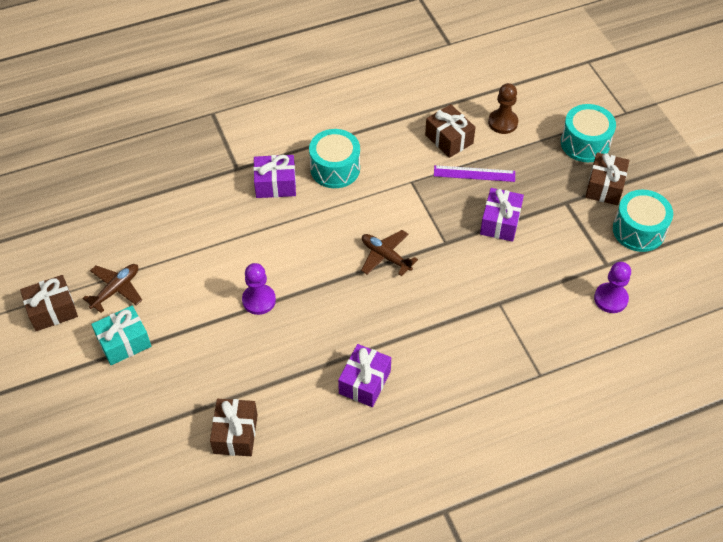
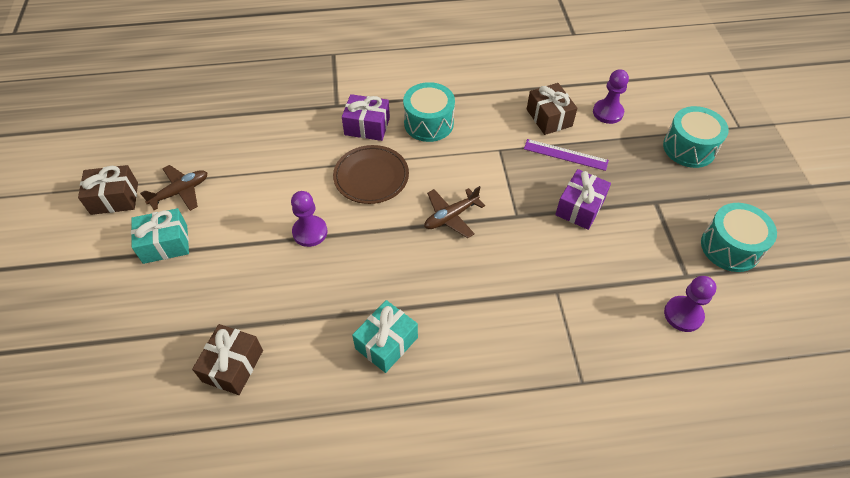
camera: 15 degrees right, 0 degrees up
purple gift [338,344,391,407] -> turquoise gift [352,300,418,373]
brown plane [361,230,418,276] -> brown plane turned 90 degrees counterclockwise [425,186,485,238]
brown pawn [488,83,518,134] -> purple pawn [593,69,629,124]
brown gift [585,152,629,205] -> none
none -> brown plate [333,145,409,204]

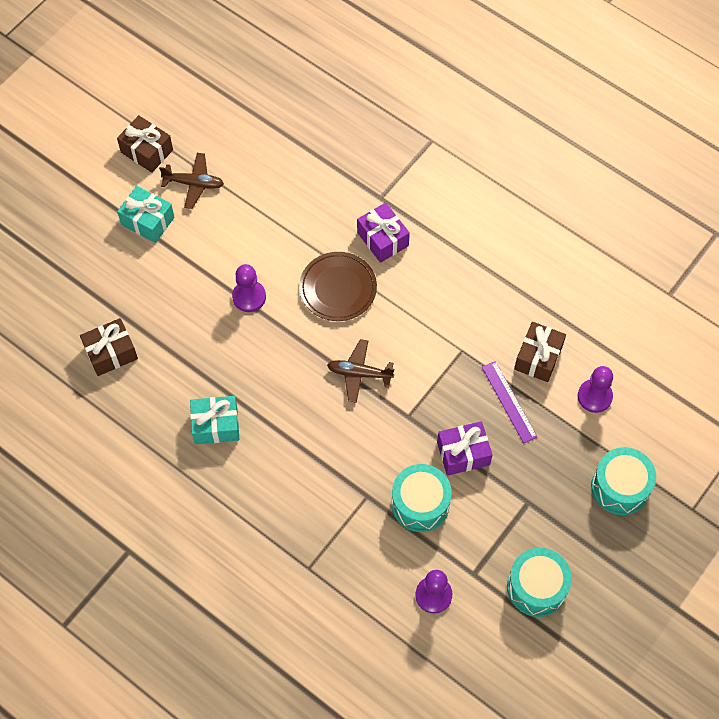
camera: 45 degrees right, 10 degrees up
turquoise drum [403,82,455,142] -> turquoise drum moved to [391,464,452,532]

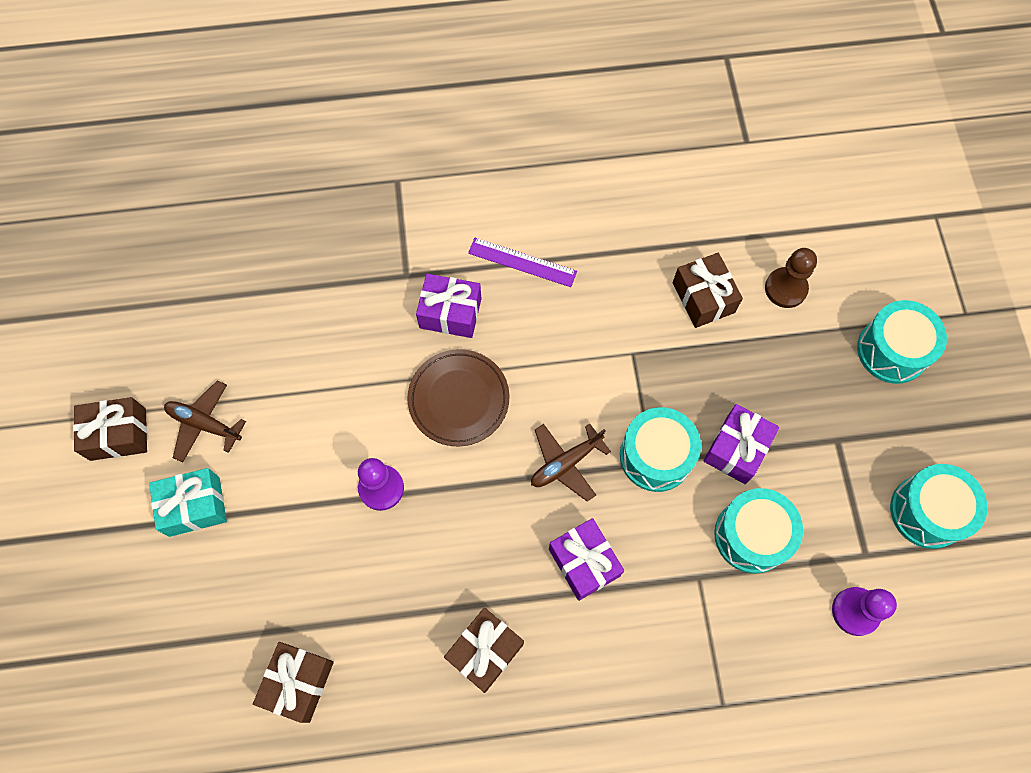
camera: 45 degrees left, 5 degrees up
brown plane [159,153,224,209] -> brown plane turned 120 degrees counterclockwise [164,381,246,462]
turquoise gift [190,396,239,444] -> brown gift [444,608,524,693]
purple ruler [482,361,537,443] -> purple ruler moved to [468,238,577,287]
purple pawn [578,366,613,413] -> brown pawn [765,248,817,308]
none -> purple gift [549,518,624,601]
none -> turquoise drum [620,407,701,492]

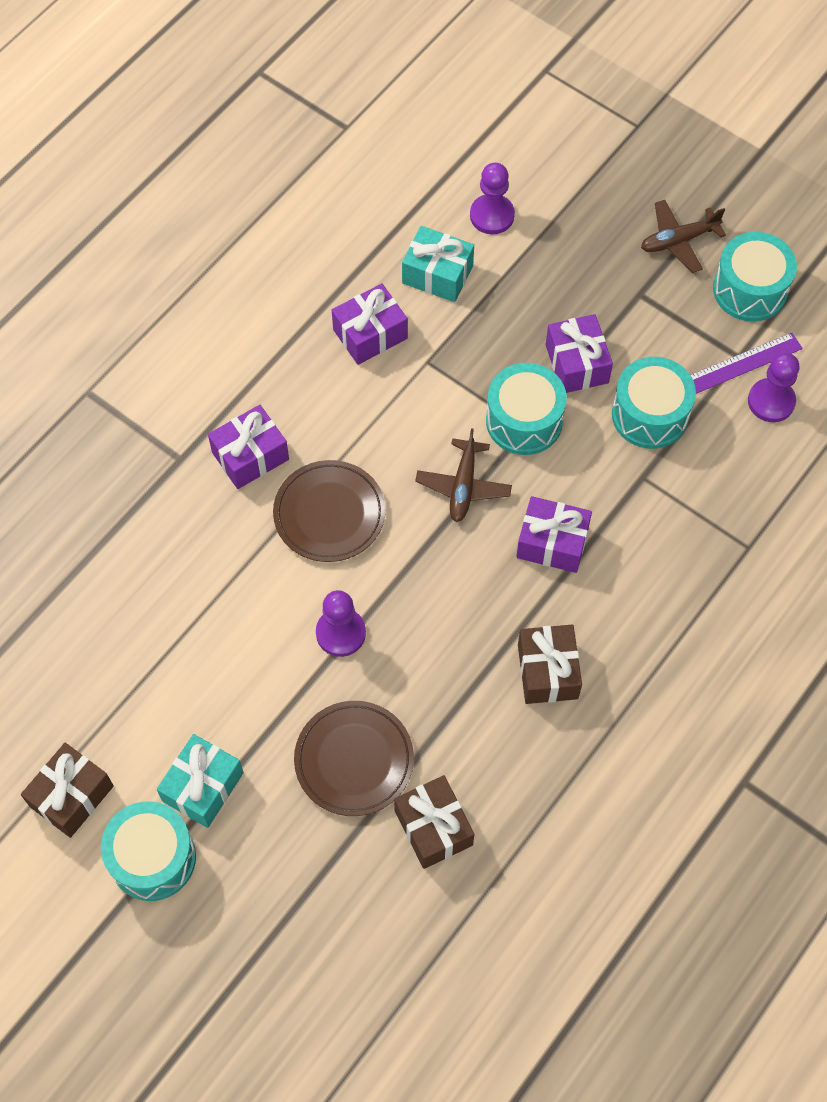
camera: 45 degrees left, 5 degrees down
brown plane [164,381,246,462] -> brown plane moved to [641,200,726,273]
purple ruler [468,238,577,287] -> purple ruler moved to [691,333,803,394]
brown gift [672,253,743,328] -> turquoise gift [402,226,474,302]
brown pawn [765,248,817,308] -> purple pawn [470,163,515,234]
turquoise drum [857,300,947,384] -> turquoise drum moved to [101,801,196,901]
none -> brown plate [294,701,414,816]
none -> purple gift [332,283,408,365]

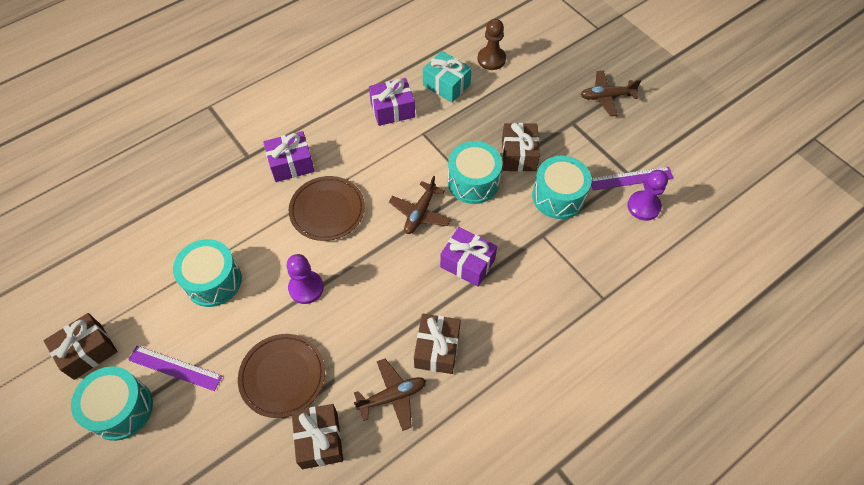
camera: 15 degrees right, 5 degrees down
turquoise gift [157,734,244,828] -> purple ruler [128,346,222,391]
purple pawn [470,163,515,234] -> brown pawn [477,19,506,70]
purple gift [546,314,613,393] -> brown gift [502,123,540,172]
turquoise drum [713,232,797,322] -> turquoise drum moved to [173,239,242,307]
none -> brown plane [354,359,426,431]

